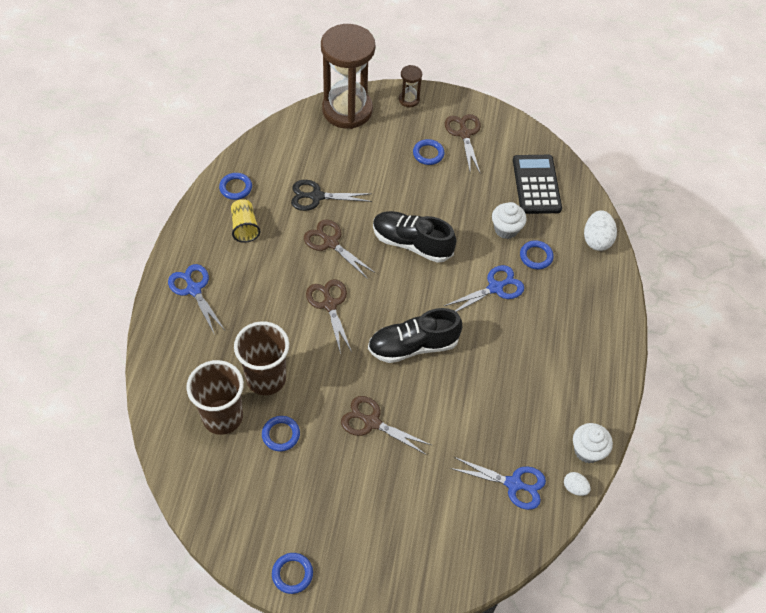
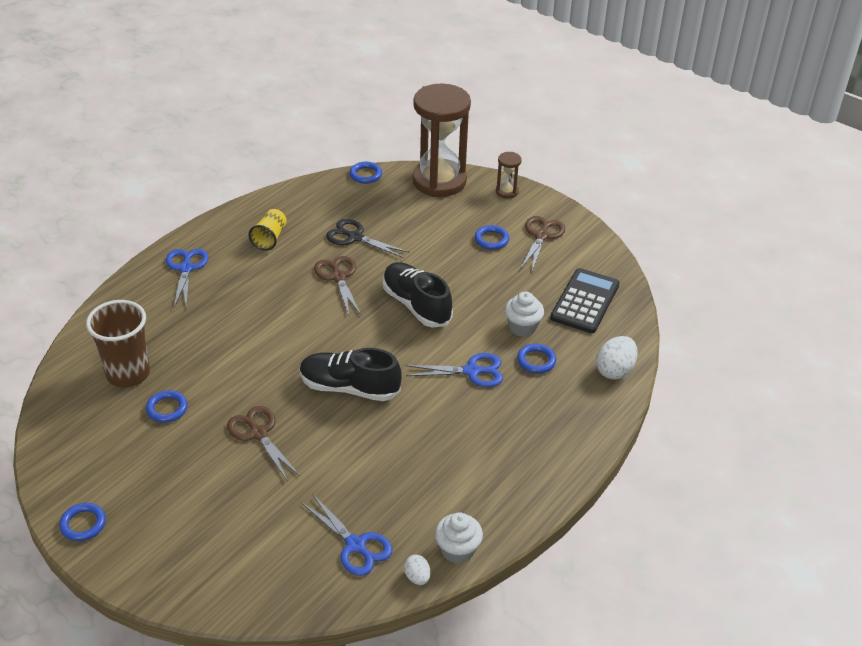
camera: 30 degrees right, 15 degrees down
blue ring [219,173,252,200] -> blue ring moved to [349,162,382,184]
brown cup [234,321,289,395] -> none
brown scissors [306,279,352,354] -> none

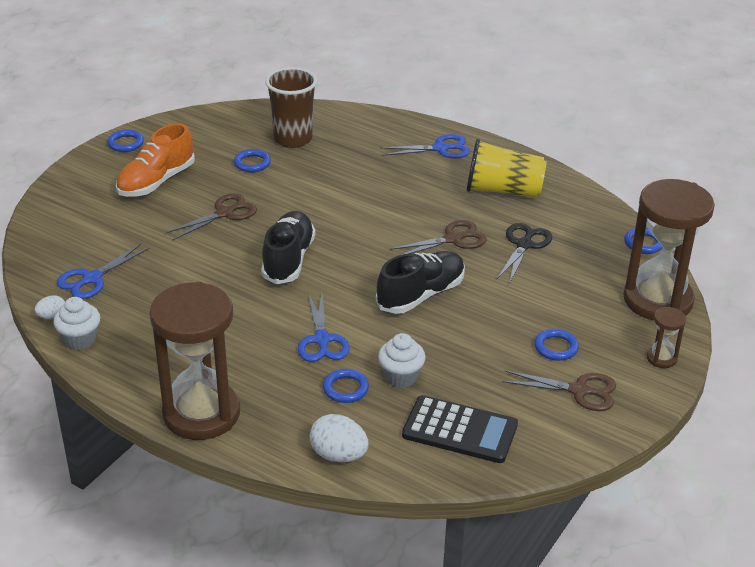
camera: 85 degrees right, 5 degrees down
yellow cup [249,209,287,251] -> yellow cup [467,139,547,198], size x1.70
none -> orange shoe [116,123,195,197]
none -> brown hourglass [149,282,240,440]

